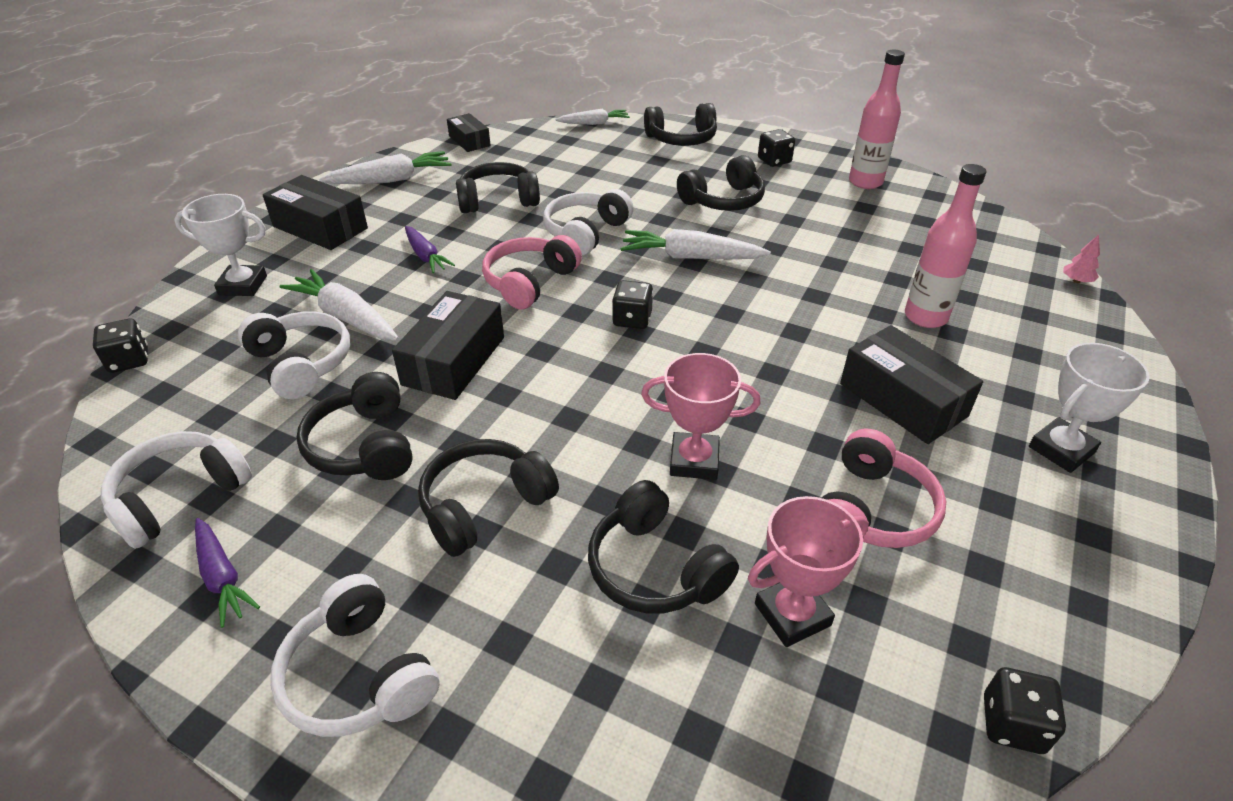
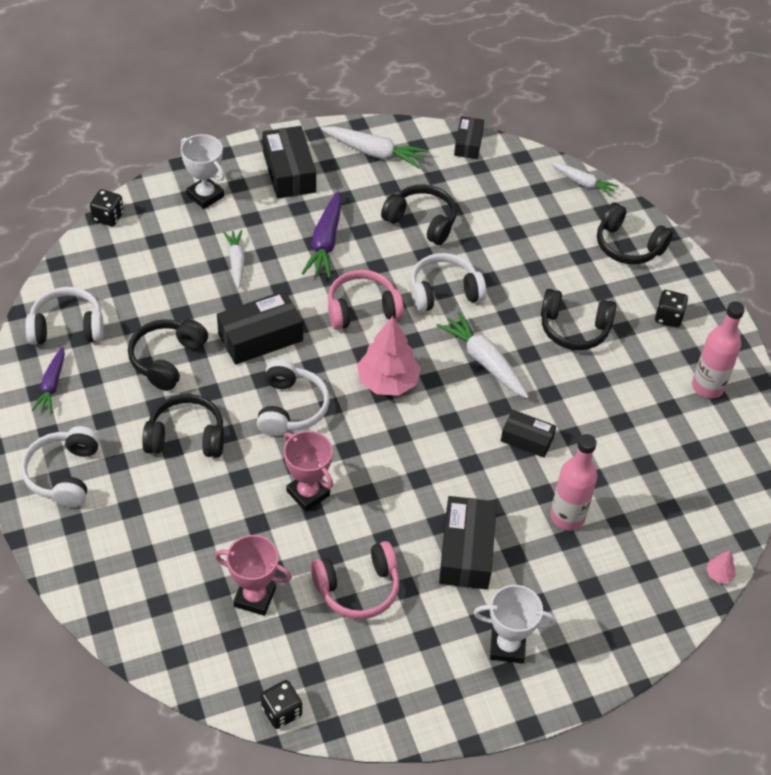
camera: 40 degrees right, 10 degrees up
white headphones [238,312,350,399] -> white headphones moved to [257,359,330,436]
white carrot [280,269,399,340] -> white carrot [223,230,245,289], size x0.65
purple carrot [405,226,455,273] -> purple carrot [301,191,342,278], size x1.54
black headphones [588,480,739,613] -> none
black dice [612,280,653,329] -> pink tree [357,316,421,396]
none -> black box [501,410,556,458]

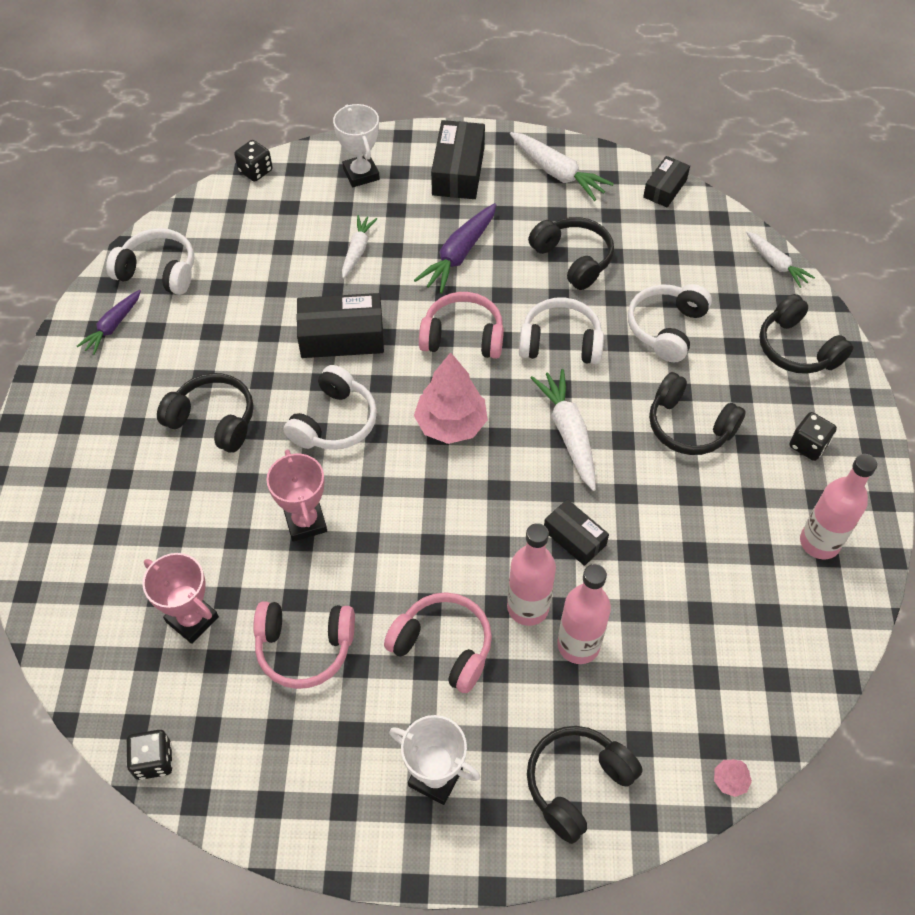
camera: 25 degrees right, 5 degrees up
white headphones [21,426,100,507] -> white headphones moved to [628,284,712,362]
black headphones [128,319,208,391] -> black headphones moved to [527,726,643,844]
black box [439,496,497,590] -> pink headphones [384,592,492,693]
none -> pink bottle [507,523,556,626]

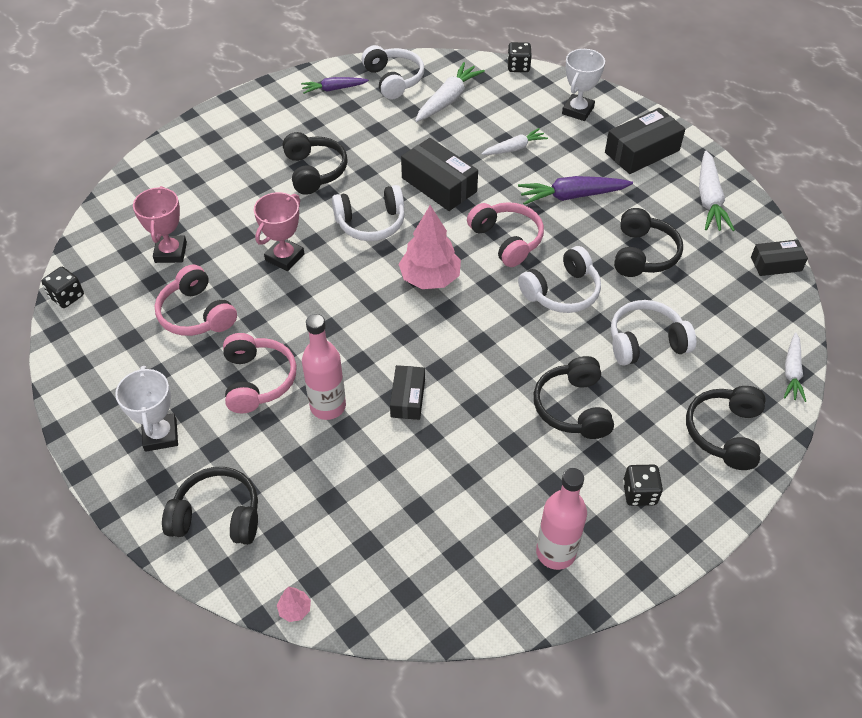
camera: 50 degrees right, 5 degrees down
white headphones [519,298,604,364] -> white headphones turned 90 degrees clockwise [518,246,601,313]
white carrot [531,369,596,491] -> white carrot moved to [415,62,485,122]
pink bottle [557,564,611,664] -> none

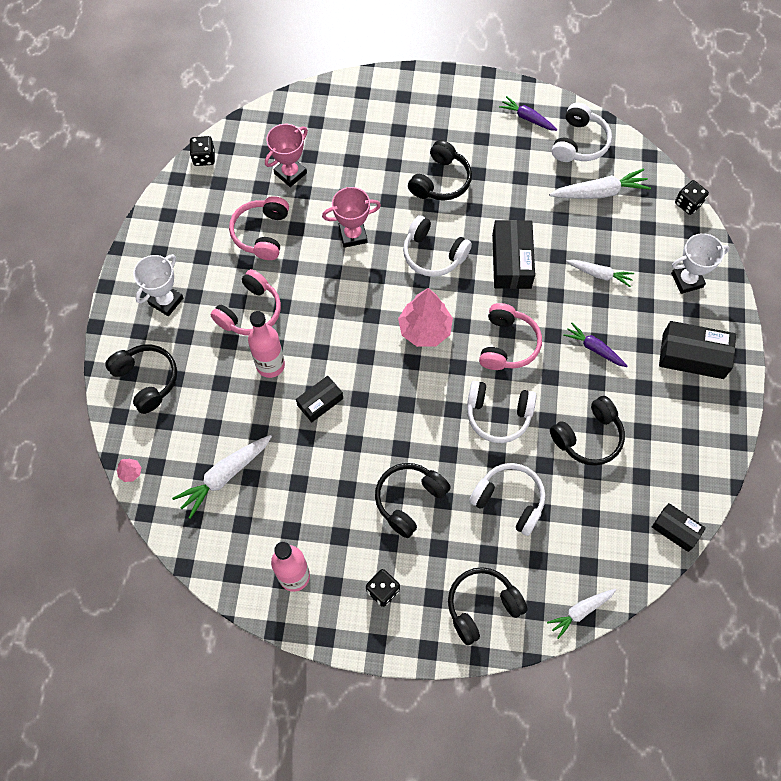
camera: 45 degrees right, 15 degrees up
purple carrot [518,176,633,205] -> purple carrot [563,323,627,367], size x0.65
white carrot [699,151,735,231] -> white carrot moved to [172,435,272,519]

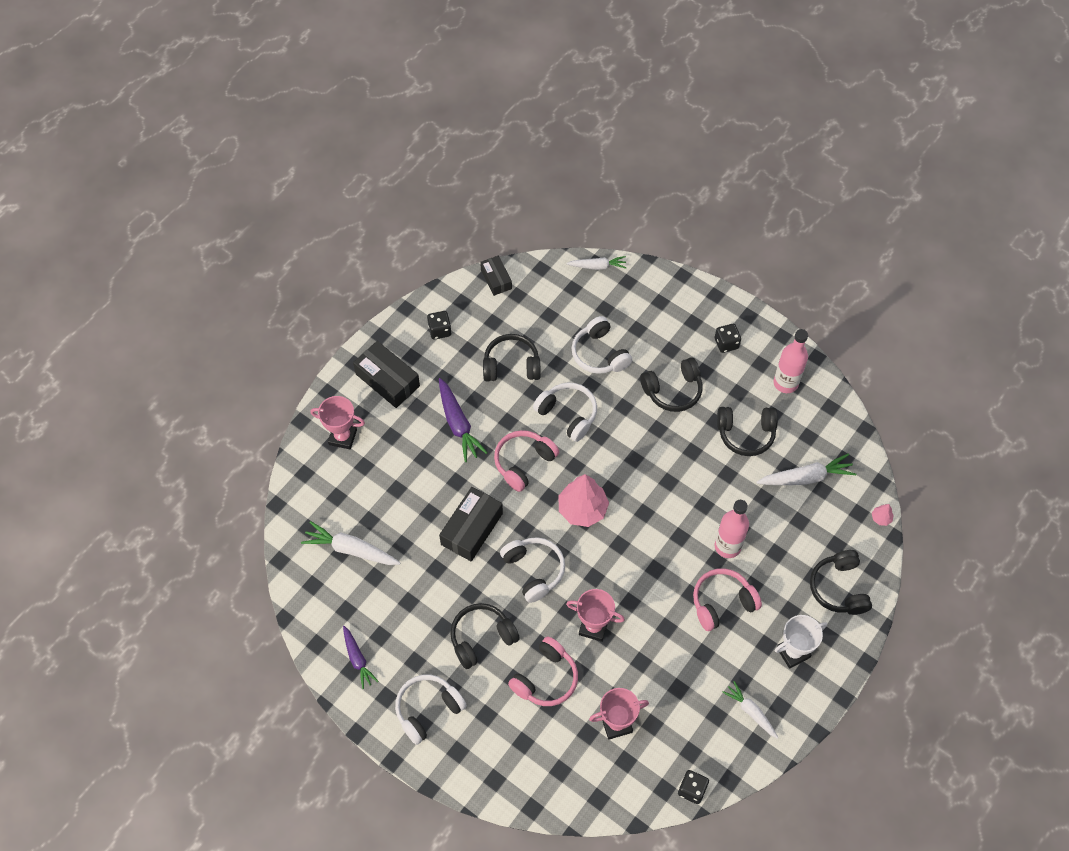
camera: 150 degrees left, 5 degrees down
pink headphones [229,196,289,260] -> pink headphones moved to [508,637,578,706]
black box [296,376,343,422] -> none
black headphones [448,567,528,645] -> black headphones moved to [717,407,778,456]
white headphones [552,103,612,162] -> white headphones moved to [395,674,467,745]
purple carrot [563,323,627,367] -> purple carrot [439,378,488,462], size x1.54
white carrot [566,260,634,287] -> white carrot moved to [722,681,779,739]
white trophy [671,233,730,294] -> pink trophy [310,396,365,449]
black dice [675,180,709,215] -> black dice moved to [427,311,452,340]

